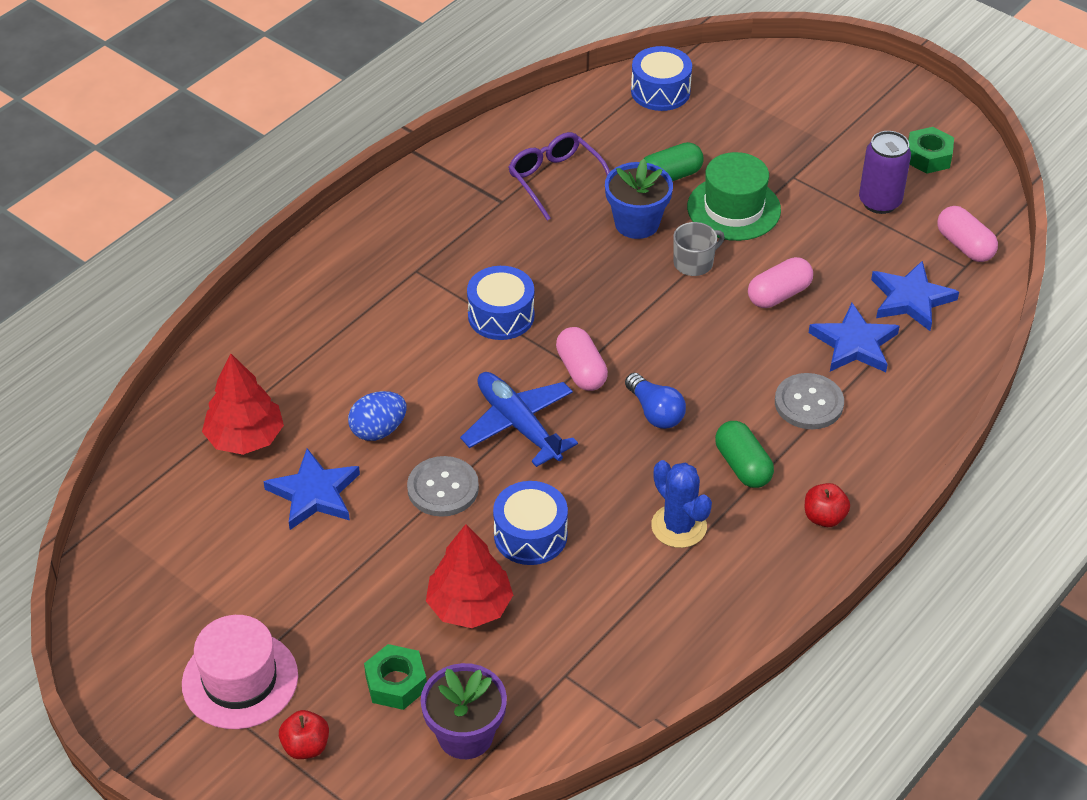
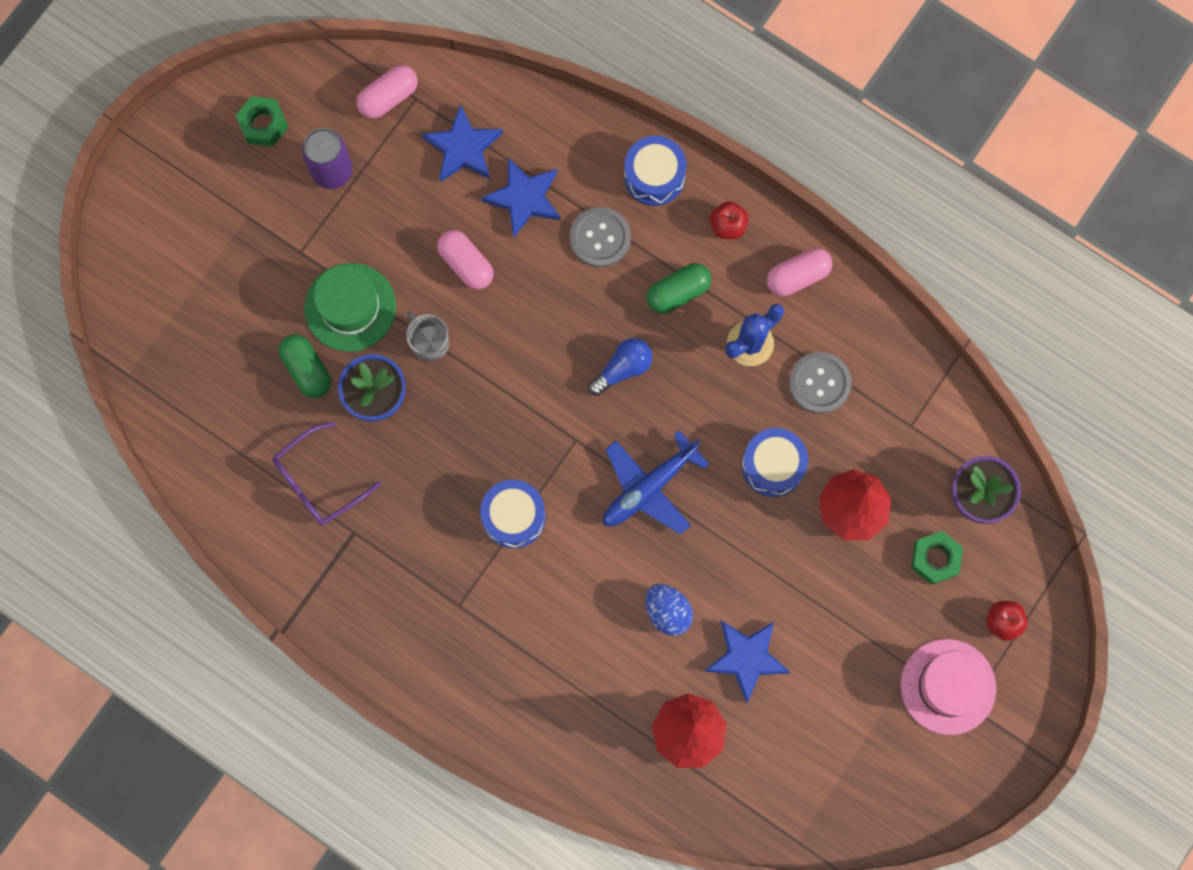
camera: 95 degrees left, 30 degrees up
grey button [407,456,479,517] -> grey button moved to [789,352,852,414]
pink capsule [556,327,608,391] -> pink capsule moved to [767,248,832,296]
blue drum [631,46,692,111] -> blue drum moved to [624,136,687,206]

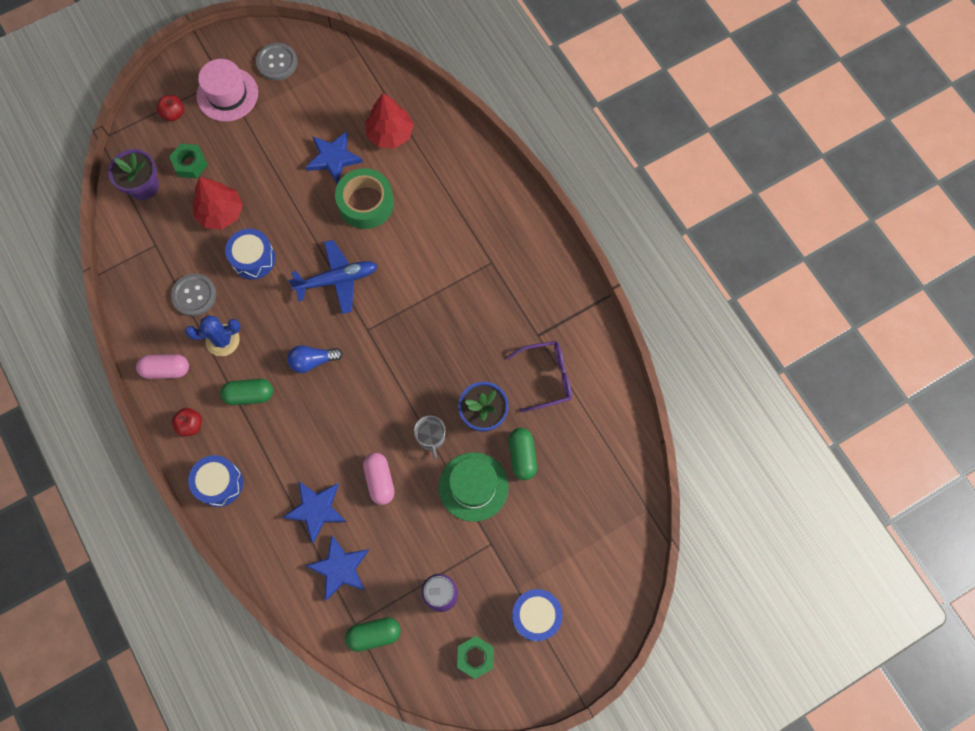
camera: 155 degrees left, 5 degrees down
pink capsule [356,65,418,119] -> green capsule [345,617,401,652]
blue drum [480,480,546,548] -> blue drum moved to [512,589,563,641]
grey button [570,207,631,267] -> grey button moved to [256,43,298,81]
blue egg [645,584,693,636] -> green tape [335,168,394,229]

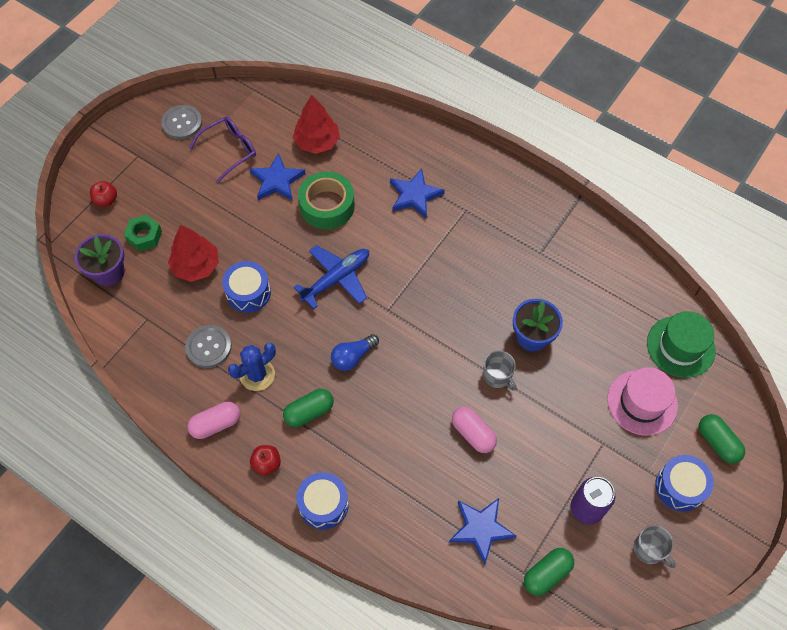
camera: 25 degrees left, 10 degrees down
pink hat [196,59,258,122] -> pink hat moved to [607,367,678,436]
blue star [283,482,347,543] -> blue star moved to [390,168,445,218]
green hat [439,452,508,522] -> green hat moved to [647,311,716,378]
green nut [457,636,494,679] -> grey mug [634,525,676,568]
purple glasses [506,341,572,412] -> purple glasses moved to [189,116,256,183]
green capsule [509,428,537,480] -> green capsule moved to [699,414,745,464]

